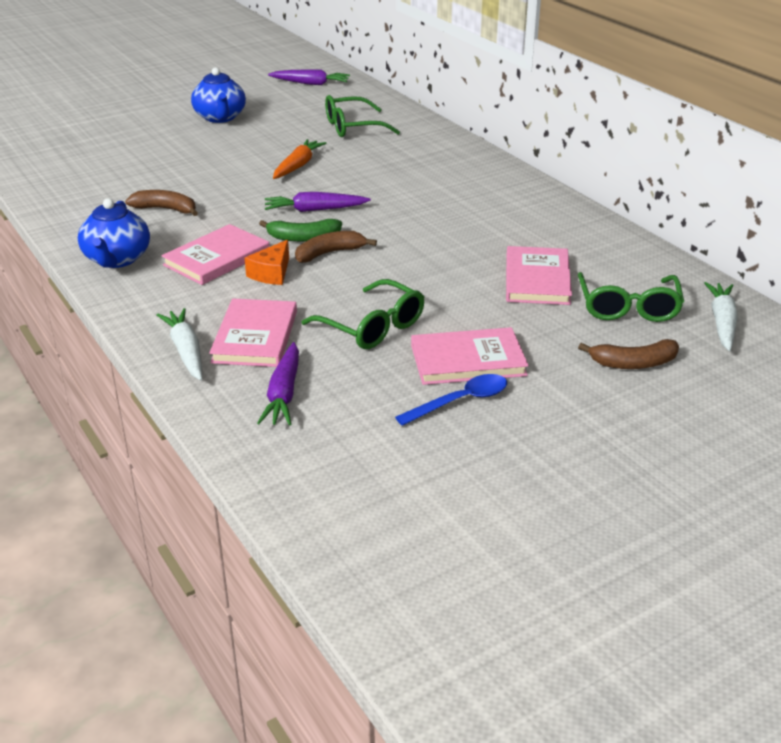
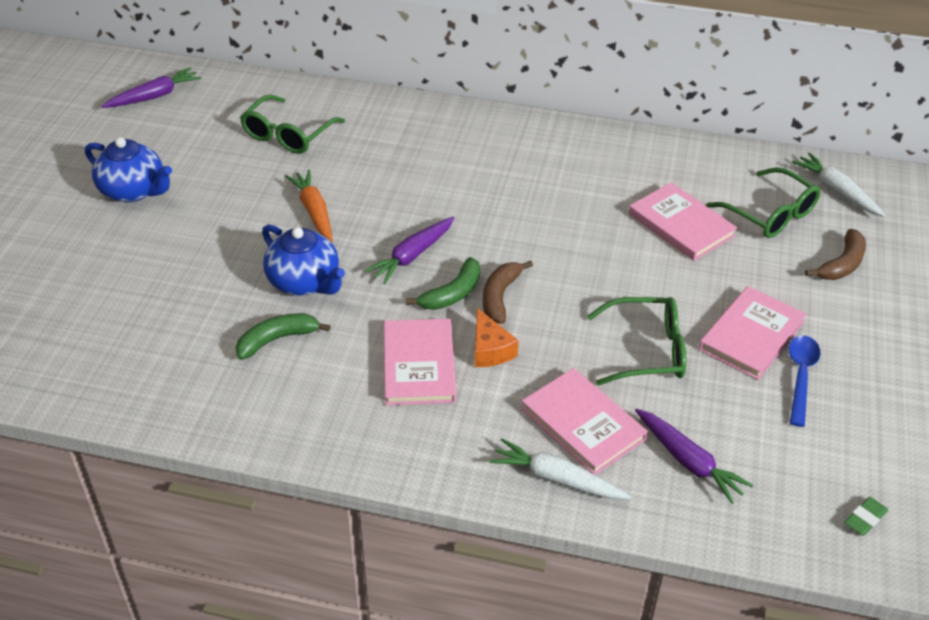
camera: 45 degrees left, 10 degrees up
blue teapot [78,198,150,268] -> blue teapot moved to [262,224,345,295]
brown banana [125,190,198,216] -> green banana [236,313,331,360]
none -> green eraser [844,497,888,536]

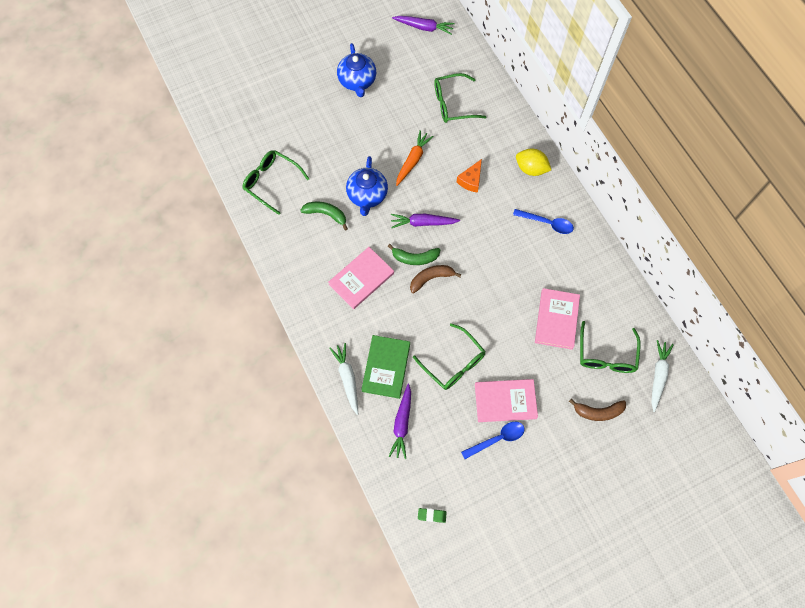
camera: 50 degrees right, 25 degrees up
orange cheese [475,308,519,367] -> orange cheese moved to [457,159,482,193]
pink book [521,368,648,475] -> green book [361,335,410,399]
none -> green glasses [243,150,309,215]
none -> blue spoon [513,209,574,234]
none -> yellow lemon [516,149,551,176]

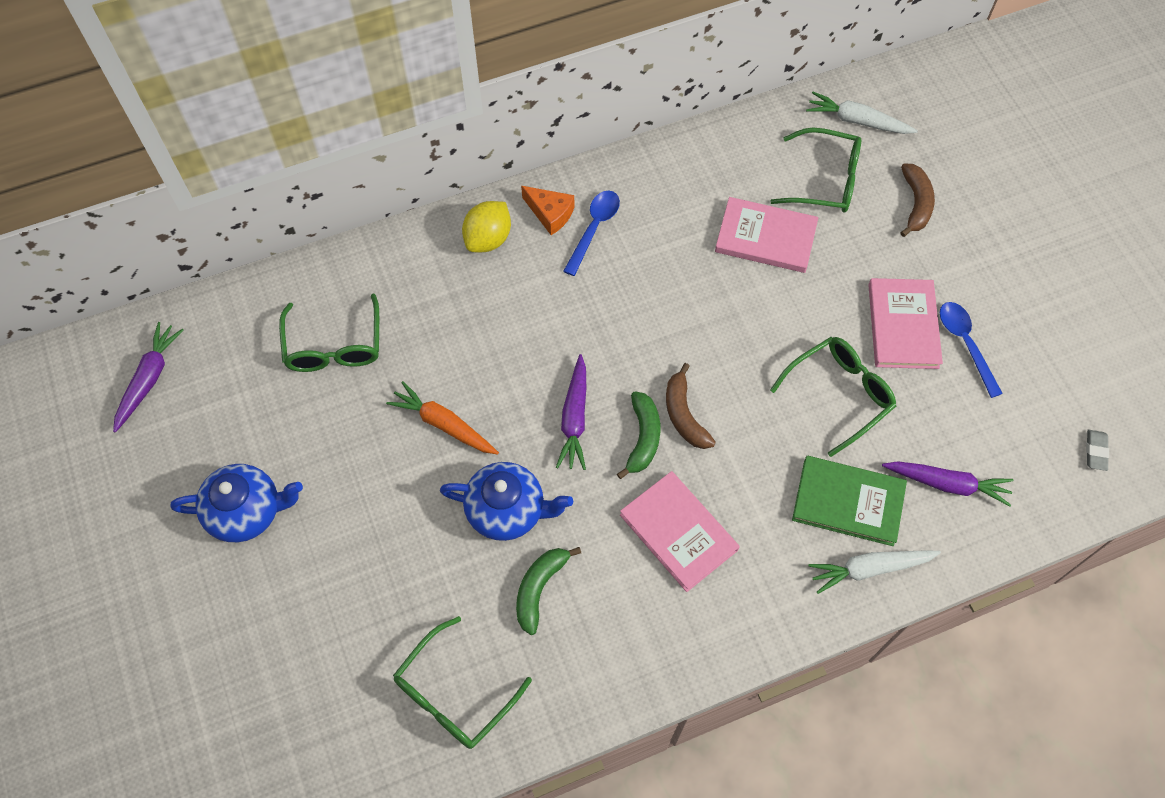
camera: 85 degrees left, 5 degrees down
green eraser [418,508,447,523] -> grey eraser [1086,430,1109,471]
orange cheese [457,159,482,193] -> orange cheese moved to [521,186,574,235]

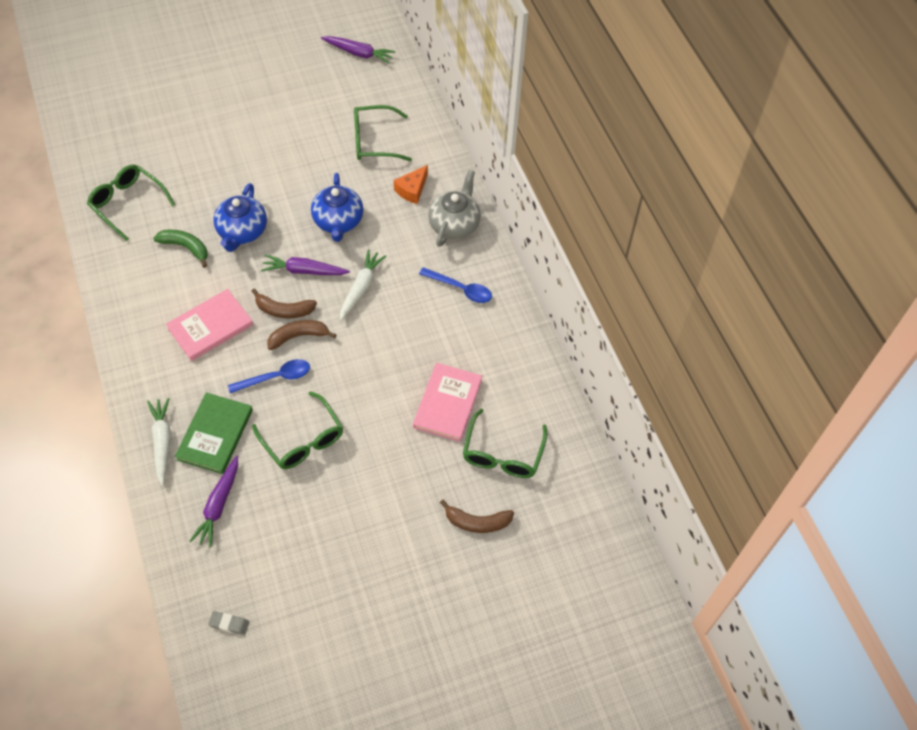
camera: 90 degrees right, 5 degrees down
blue teapot [171,464,303,542] -> blue teapot moved to [311,173,363,242]
orange carrot [386,381,499,455] -> none
yellow lemon [462,201,511,252] -> grey teapot [428,170,481,247]
orange cheese [521,186,574,235] -> orange cheese moved to [394,165,428,204]
green banana [617,391,661,479] -> brown banana [251,289,317,318]
white carrot [806,92,918,134] -> white carrot moved to [340,249,386,321]
pink book [868,278,943,369] -> none
blue spoon [940,302,1003,398] -> blue spoon moved to [228,359,310,393]

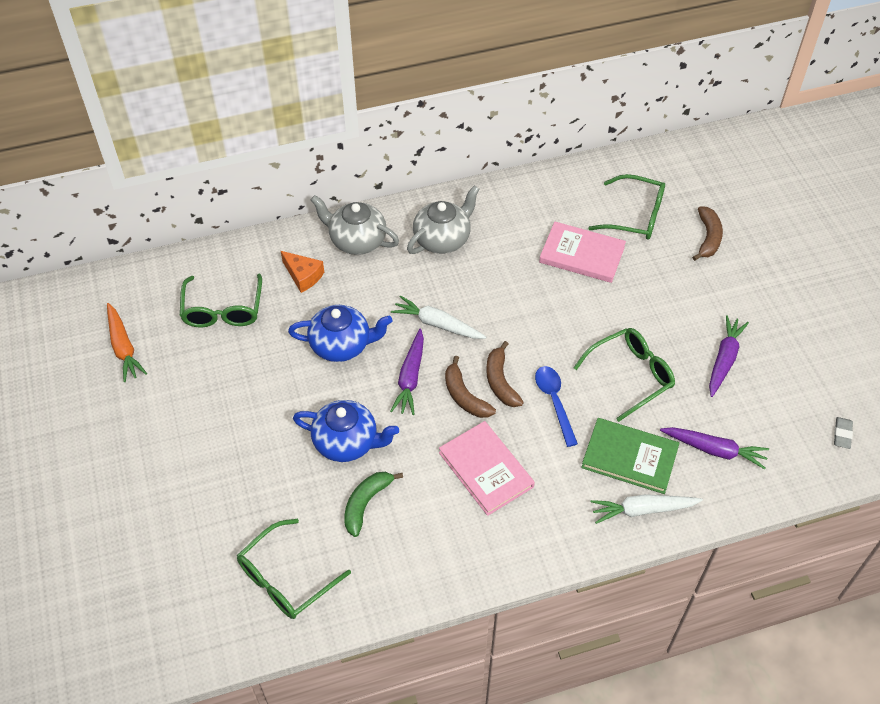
camera: 85 degrees left, 5 degrees down
brown banana [251,289,317,318] -> brown banana turned 135 degrees clockwise [445,356,496,418]
purple carrot [321,36,396,64] -> purple carrot moved to [709,315,749,397]
blue spoon [419,267,492,303] -> grey teapot [407,185,480,254]
none -> orange carrot [107,303,147,382]

